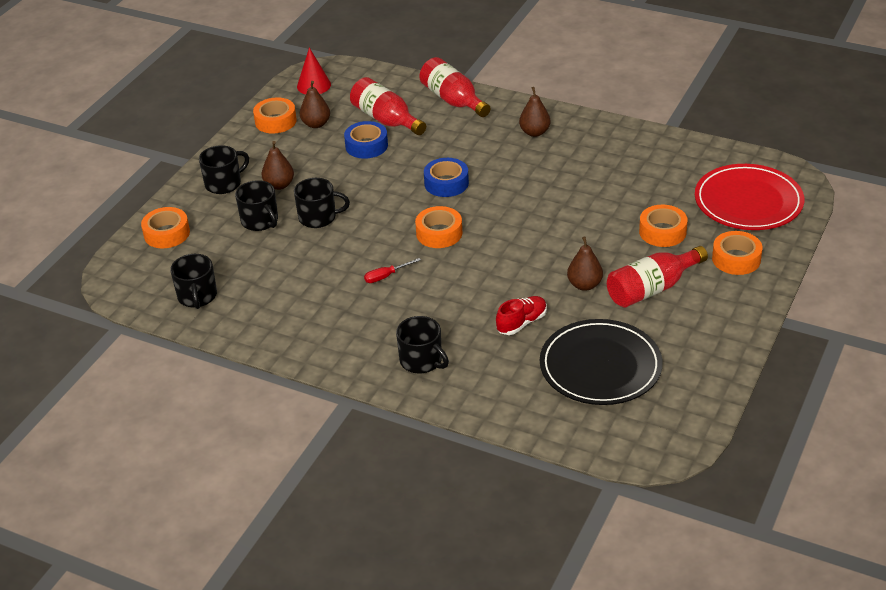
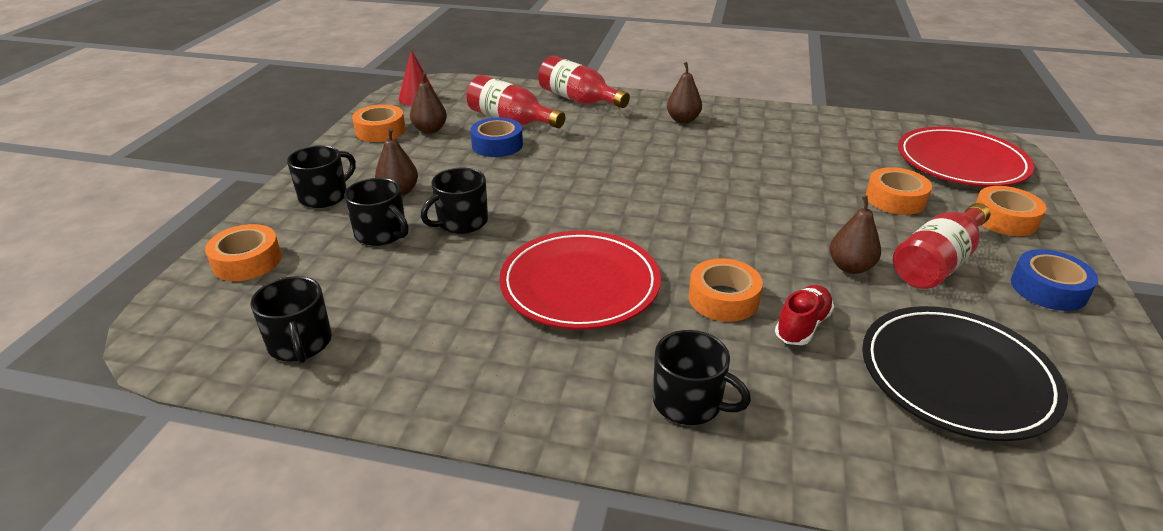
camera: 15 degrees left, 5 degrees down
black mug [294,178,350,228] -> black mug turned 150 degrees clockwise [421,168,488,234]
red screwdriver [364,258,421,283] -> red plate [499,231,661,330]
orange tape [415,206,462,248] -> orange tape moved to [689,258,763,322]
blue tape [424,158,469,197] -> blue tape moved to [1011,249,1098,311]

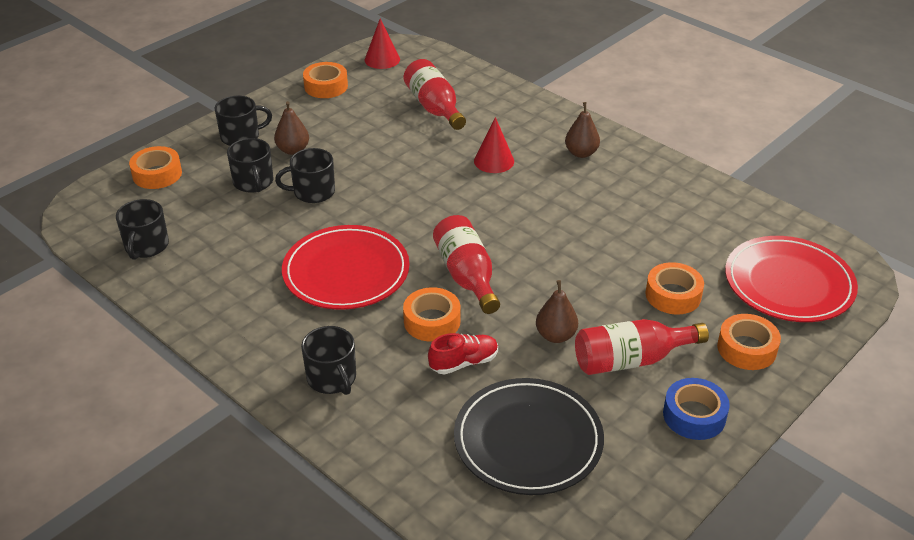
camera: 30 degrees right, 5 degrees up
brown pear [410,72,447,134] -> none
blue tape [470,117,523,157] -> none
red bottle [538,56,630,108] -> red bottle moved to [433,215,500,314]
none -> red cone [474,117,514,173]

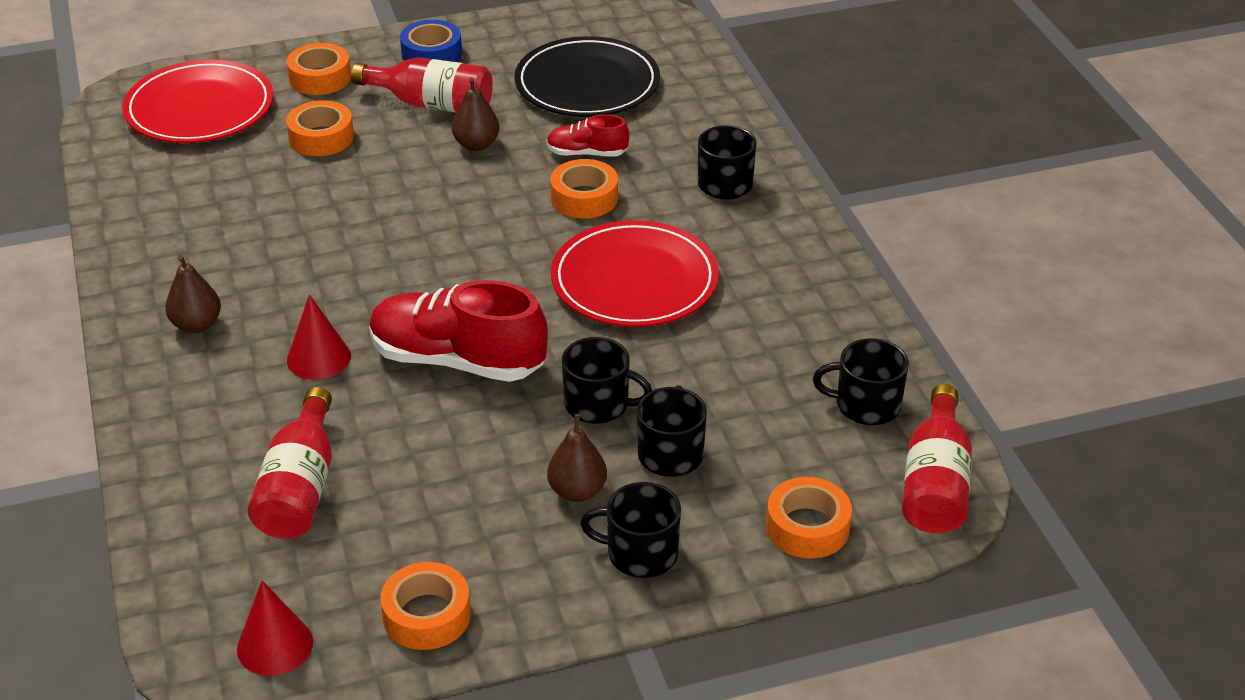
camera: 150 degrees left, 0 degrees up
black mug [116,199,169,260] -> black mug turned 120 degrees counterclockwise [813,338,909,425]
red bottle [433,215,500,314] -> red bottle moved to [902,384,972,533]
none -> red shoe [369,280,548,382]

